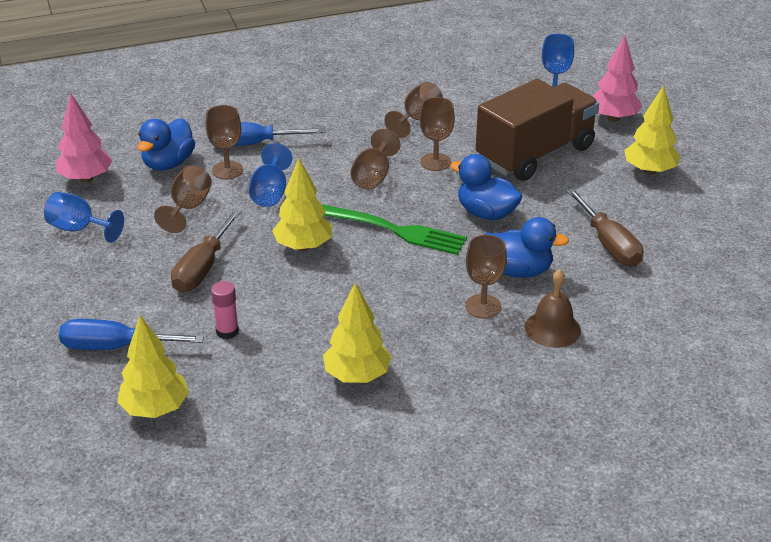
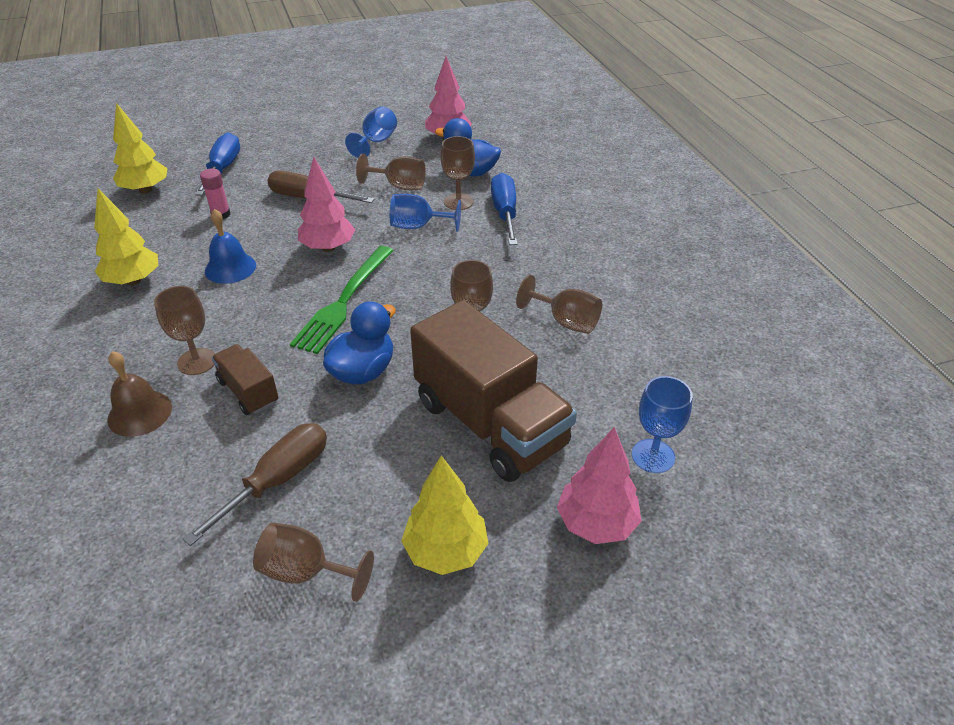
camera: 90 degrees right, 5 degrees up
yellow tree [272,158,332,251] -> pink tree [298,157,355,252]
brown goblet [351,129,400,190] -> brown goblet moved to [253,523,374,602]
blue duck [484,217,569,278] -> brown truck [211,344,279,415]
brown screwdriver [566,188,643,266] -> brown screwdriver turned 150 degrees clockwise [183,423,327,546]
none -> blue bell [205,209,256,284]

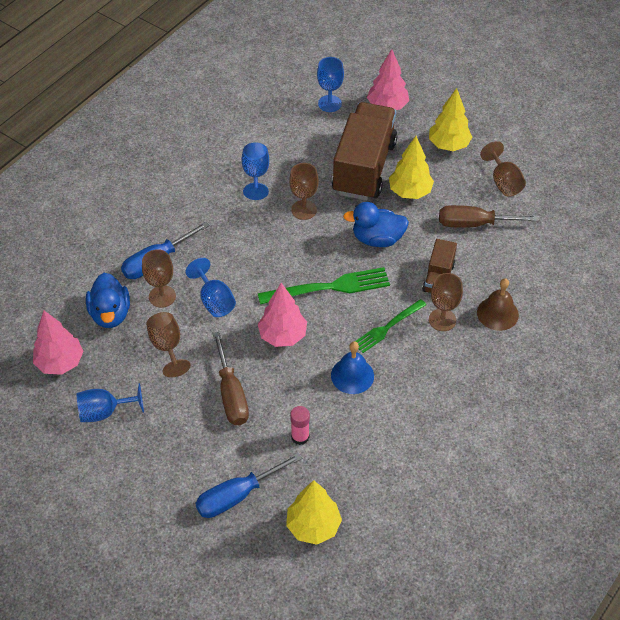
camera: 125 degrees left, 10 degrees up
yellow tree [94,188,158,286] -> yellow tree moved to [389,136,434,199]
brown goblet [516,275,602,334] -> blue goblet [242,142,269,200]
none -> green fork [355,299,426,353]

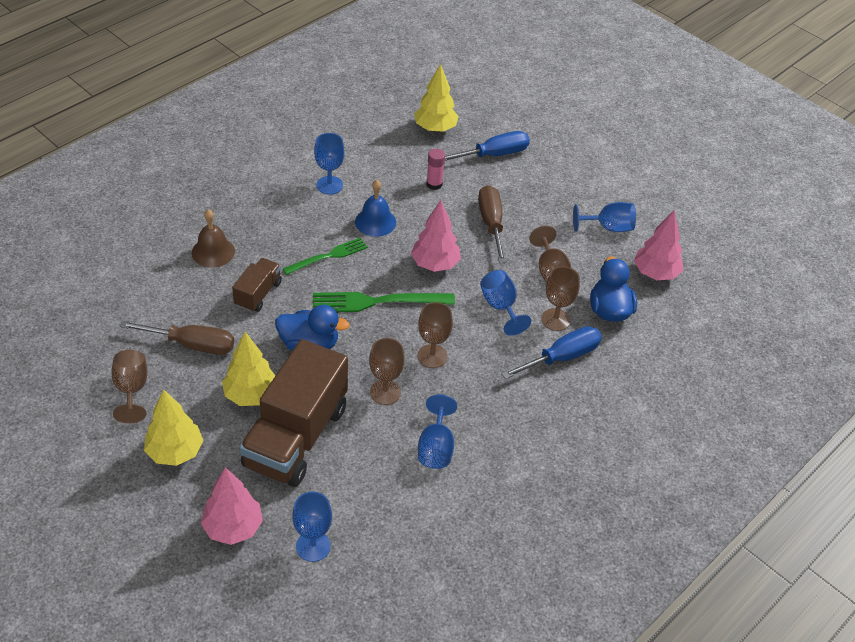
camera: 175 degrees left, 5 degrees down
brown goblet [429,273,463,331] -> brown goblet moved to [418,302,453,368]
none -> blue goblet [314,133,345,195]

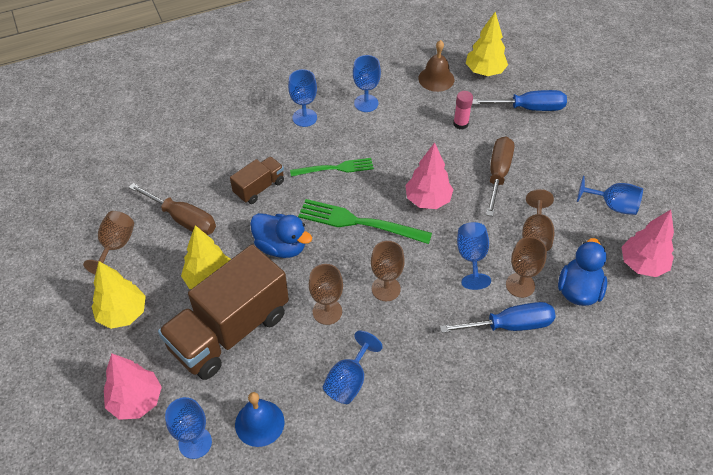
camera: 25 degrees right, 5 degrees up
brown bell [192,209,235,268] -> brown bell moved to [418,40,455,92]
blue bell [355,180,396,237] -> blue bell moved to [235,392,285,447]
none -> blue goblet [288,69,317,127]

